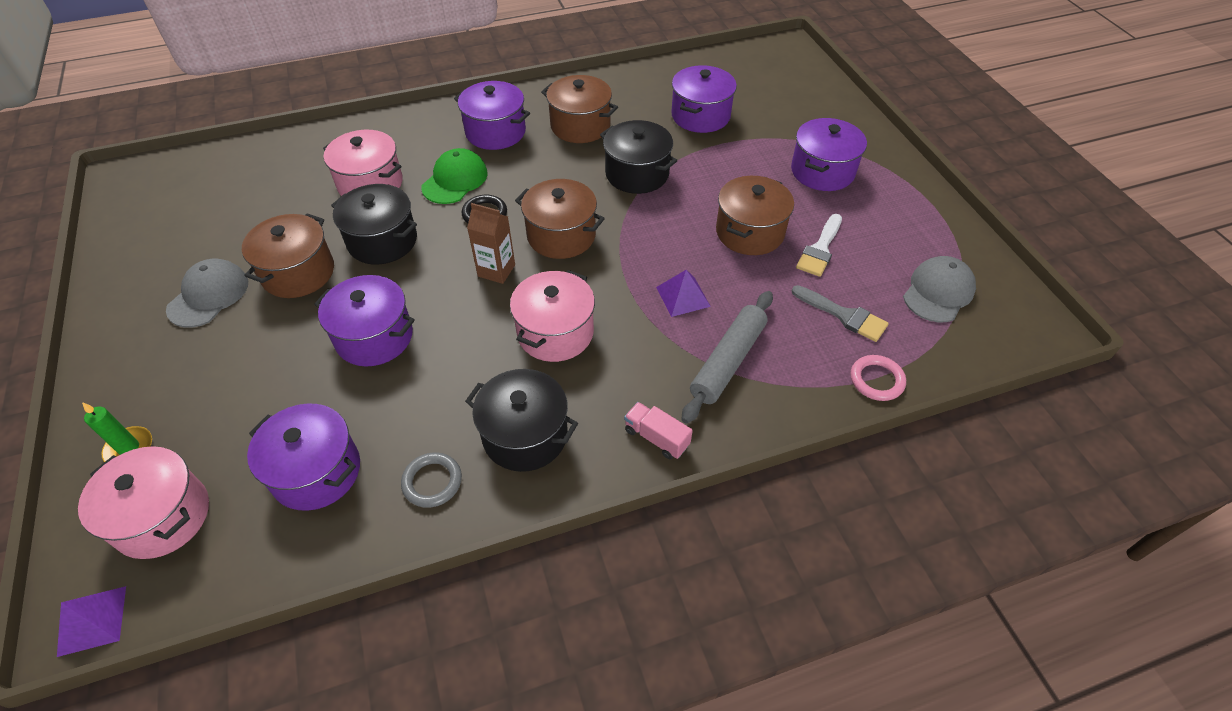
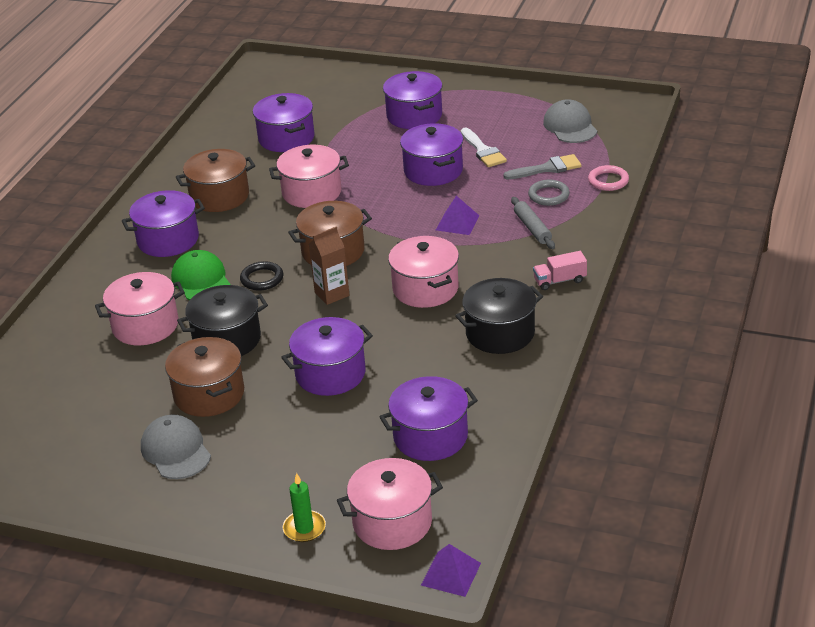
camera: 50 degrees left, 15 degrees down
grey ring [401,452,462,508] -> grey ring moved to [528,180,570,206]
black pot [600,120,677,194] -> pink pot [269,145,349,208]
grey rolling pin [681,291,773,423] -> grey rolling pin [511,197,555,249], size x0.65
brown pot [716,176,794,255] -> purple pot [400,123,463,186]

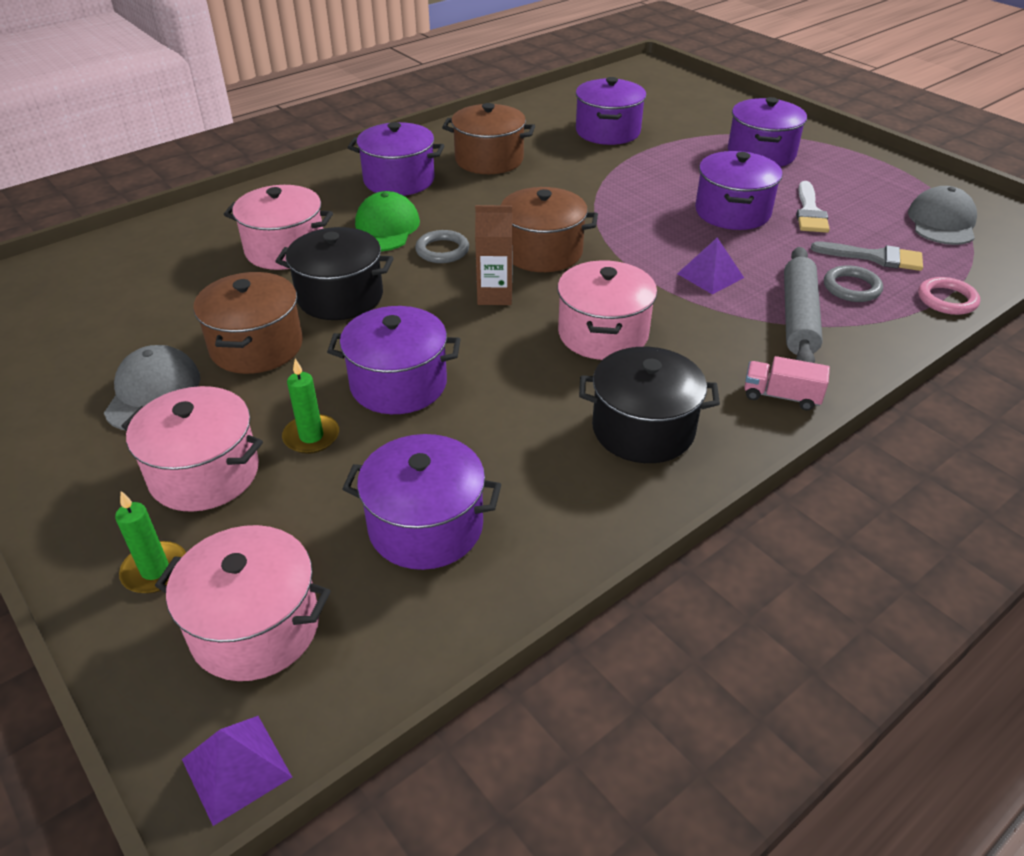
camera: 30 degrees right, 5 degrees up
black ring [240,261,283,291] -> grey ring [415,230,469,263]
pink pot [269,145,349,208] -> pink pot moved to [121,386,263,512]
grey rolling pin [511,197,555,249] -> grey rolling pin [784,247,823,363], size x1.53
none -> green candle [282,359,339,454]

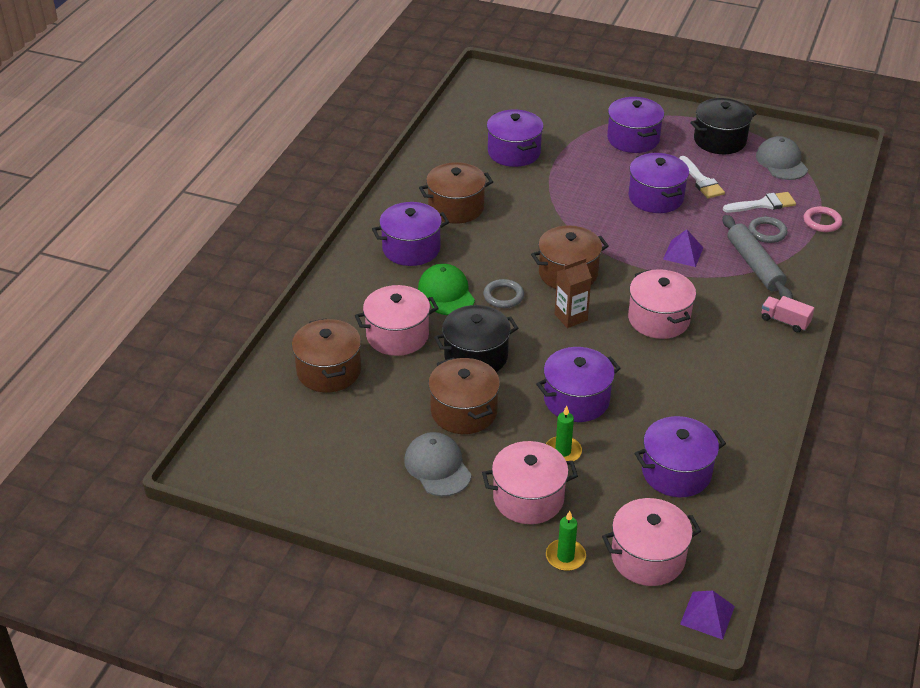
camera: 30 degrees left, 0 degrees up
black pot [579,347,720,463] -> black pot moved to [690,98,756,154]
pink truck [744,356,830,411] -> pink truck turned 45 degrees clockwise [761,296,814,333]
grey brush [811,241,923,271] -> white brush [723,192,796,212]
none -> brown pot [292,318,361,392]

